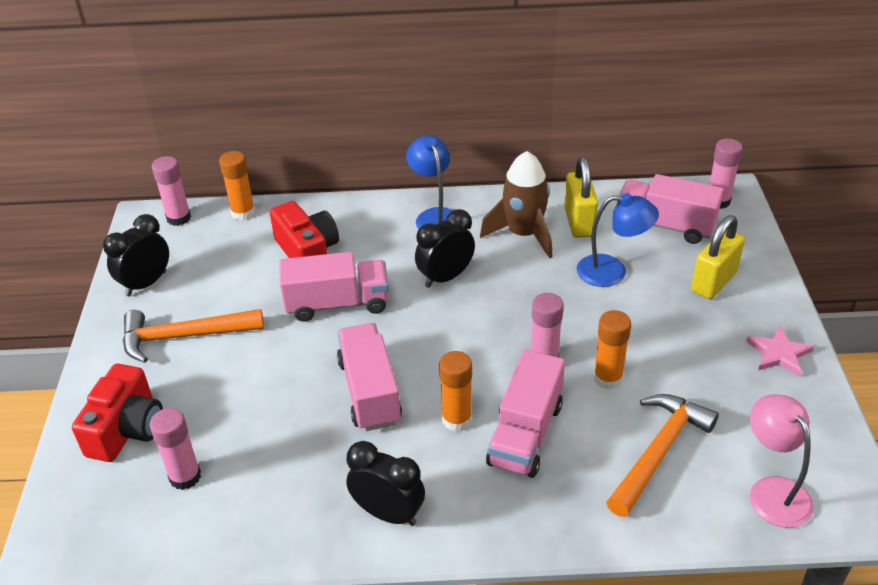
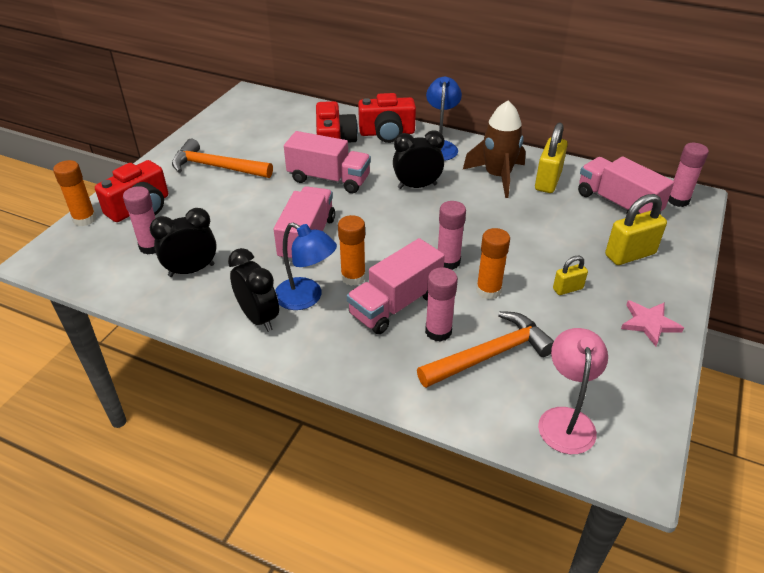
camera: 25 degrees right, 0 degrees up
black clock [103,214,169,296] -> black clock moved to [150,208,217,277]
pink glue stick [152,156,191,226] -> pink glue stick moved to [425,267,458,342]
orange glue stick [219,151,255,220] -> orange glue stick moved to [53,160,96,226]
blue lamp [577,193,659,287] -> blue lamp moved to [275,222,337,310]
none -> red camera [358,93,416,143]
none -> yellow padlock [553,256,588,295]

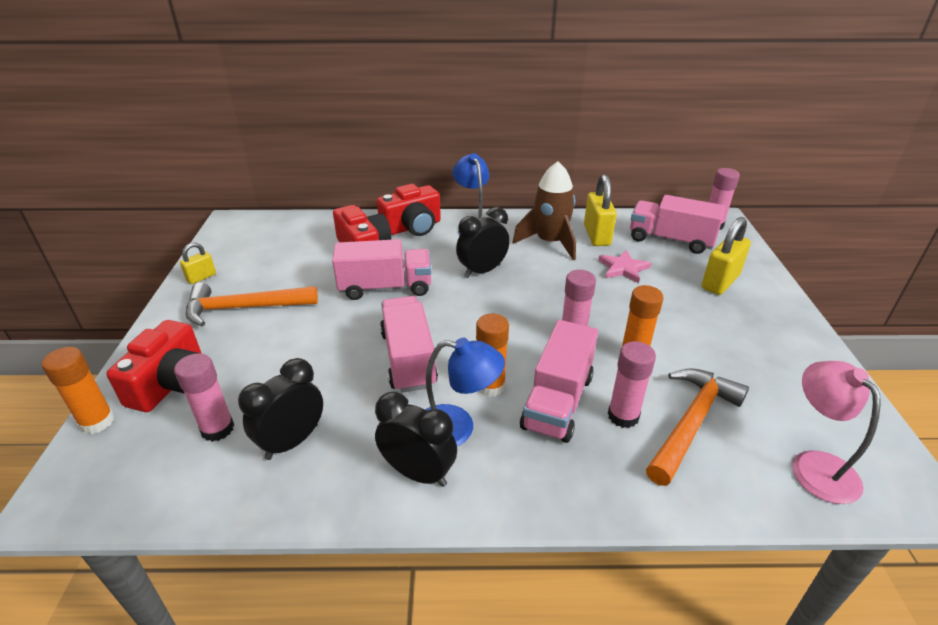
camera: 25 degrees left, 5 degrees down
yellow padlock [553,256,588,295] -> yellow padlock moved to [180,242,216,284]
pink star [621,300,684,346] -> pink star moved to [598,250,651,283]

